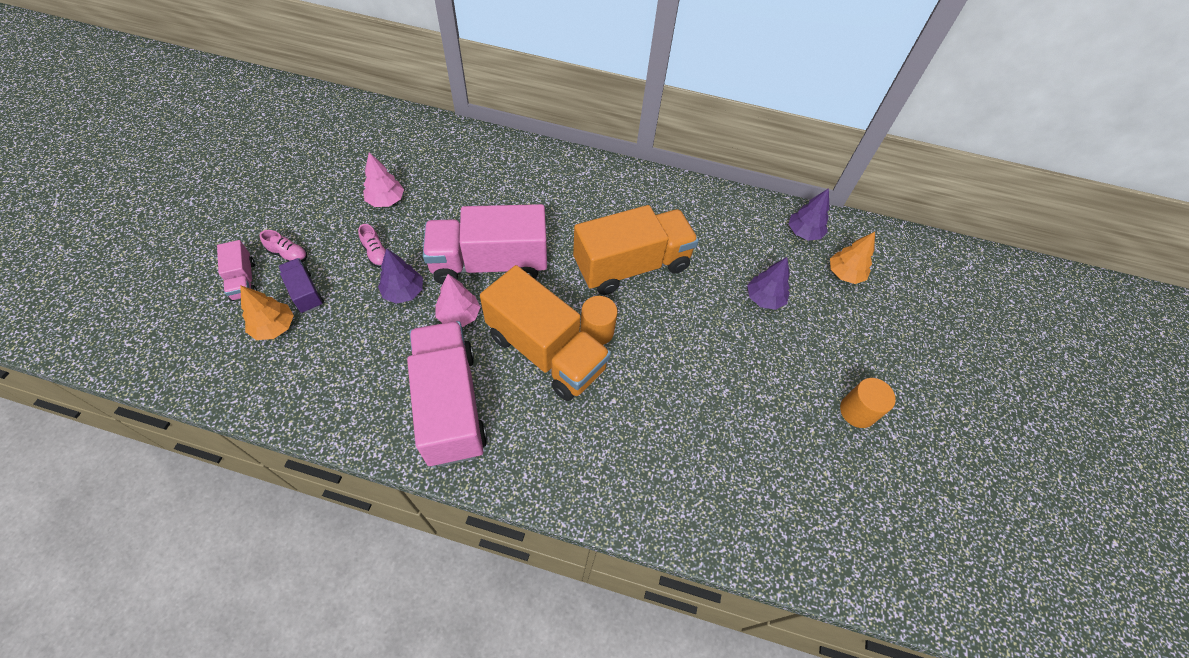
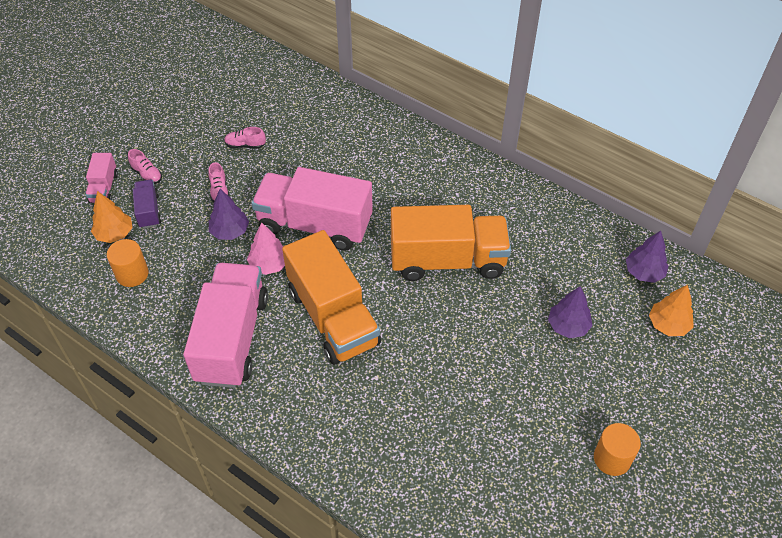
camera: 25 degrees right, 5 degrees down
pink tree [363,152,404,207] -> pink shoe [224,127,266,148]
orange cylinder [580,296,617,345] -> orange cylinder moved to [107,239,149,287]

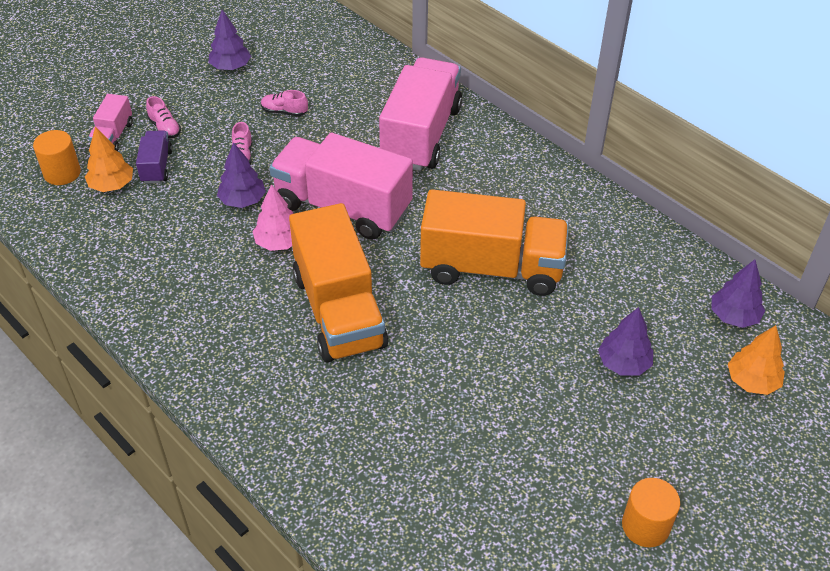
camera: 10 degrees right, 5 degrees down
orange cylinder [107,239,149,287] -> orange cylinder moved to [33,130,81,185]
pink truck [183,263,268,388] -> pink truck moved to [379,57,462,171]
none -> purple tree [208,10,251,70]

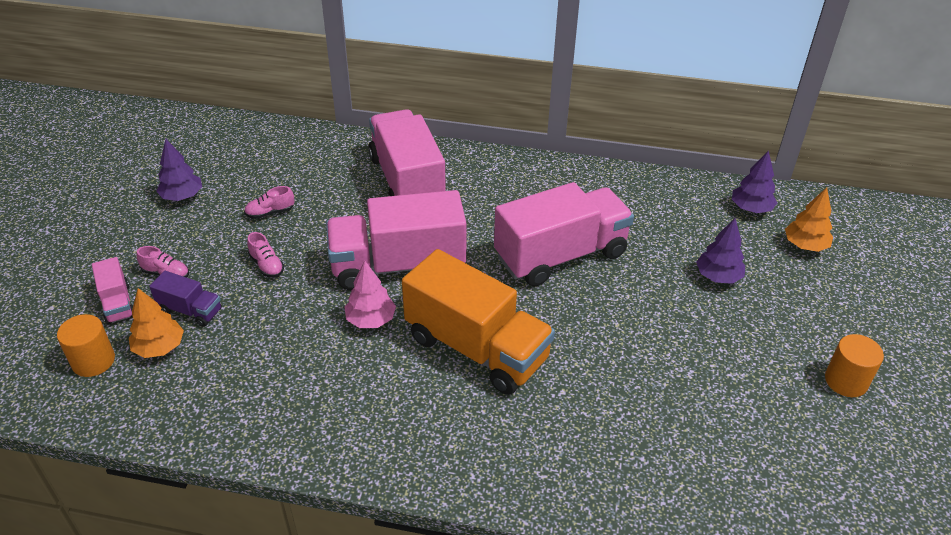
camera: 35 degrees left, 5 degrees down
purple truck [136,131,172,184] -> purple truck turned 150 degrees clockwise [149,271,222,327]
purple tree [217,142,266,208] -> none
orange truck [420,189,569,296] -> pink truck [494,182,634,286]

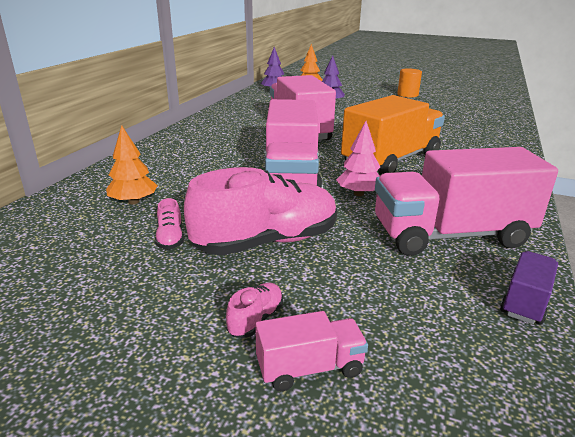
camera: 80 degrees left, 15 degrees down
orange cylinder [57,314,115,377] -> none
orange tree [129,288,184,358] -> orange tree moved to [106,125,158,205]
purple truck [149,271,222,327] -> purple truck moved to [500,251,558,325]
purple tree [156,139,202,201] -> none
pink shoe [247,232,284,278] -> pink shoe [184,167,337,255], size x2.45
pink truck [368,109,446,196] -> pink truck moved to [375,147,558,256]

